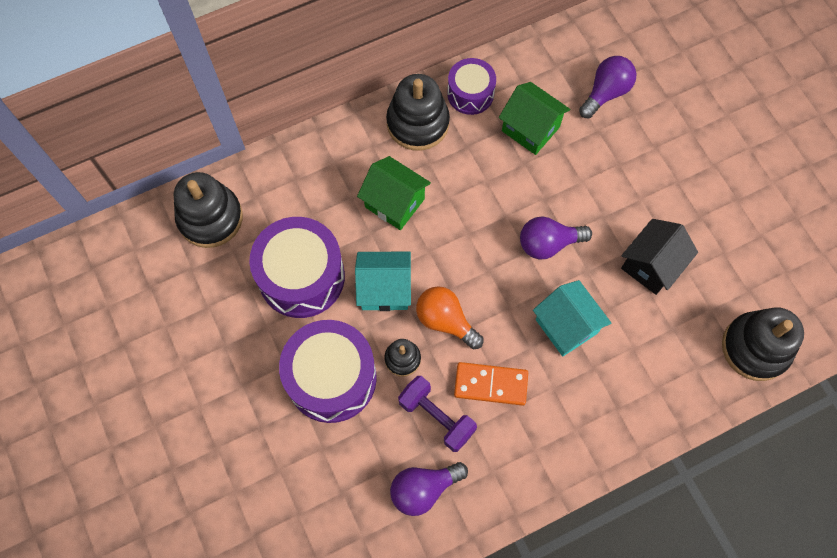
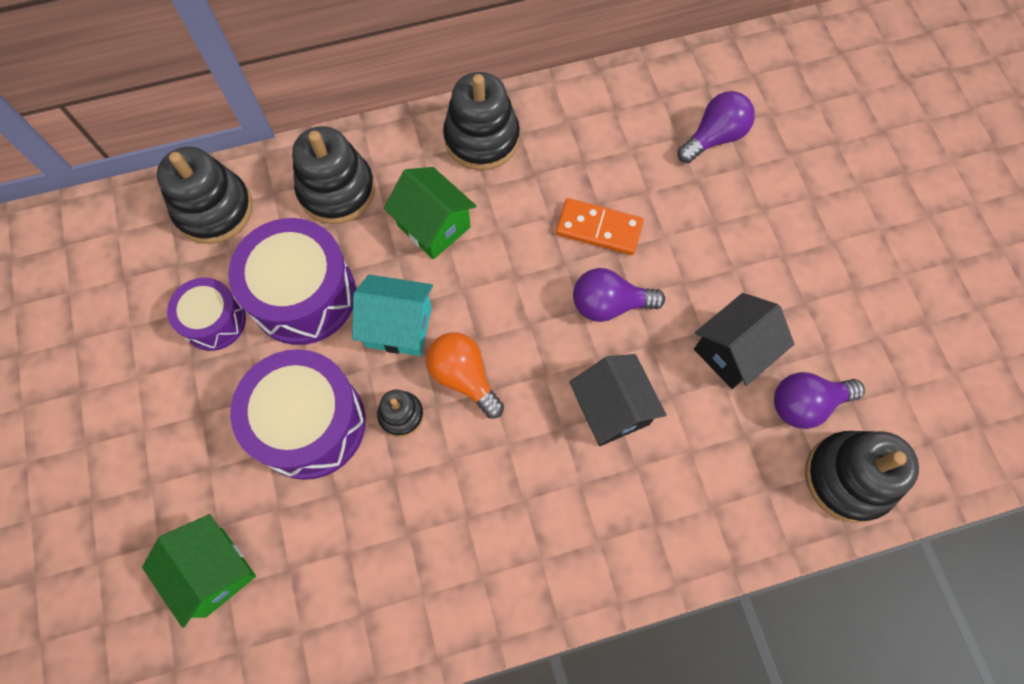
camera: 10 degrees right, 0 degrees up
purple light bulb [390,462,468,516] -> purple light bulb moved to [774,372,865,429]
purple dumbbell [398,376,477,452] -> none
purple drum [447,58,496,115] -> purple drum moved to [167,278,246,351]
orange domino [454,362,528,406] -> orange domino moved to [556,198,644,255]
green house [499,82,570,155] -> green house moved to [142,514,256,628]
turquoise house [533,280,611,356] -> black house [569,354,666,446]
none -> black stacking toy [292,126,375,224]

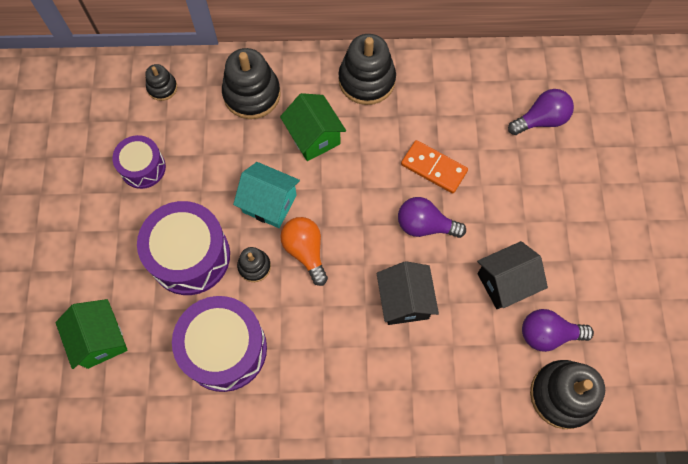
camera: 15 degrees right, 0 degrees up
black stacking toy [157,147,253,244] -> black stacking toy [145,64,177,101], size x0.53
purple drum [228,218,356,345] -> purple drum moved to [172,296,267,392]

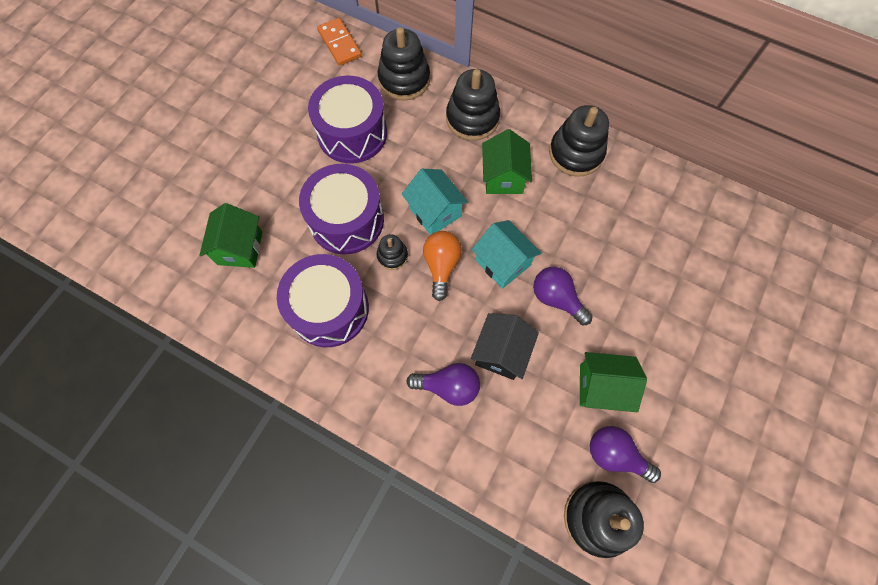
camera: 30 degrees right, 0 degrees up
purple drum [112,135,166,189] -> purple drum [308,76,387,163], size x1.71
black stacking toy [145,64,177,101] -> black stacking toy [378,27,430,101], size x1.90
orange domino [401,140,468,194] -> orange domino moved to [317,18,362,66]
black house [477,241,548,309] -> green house [580,352,647,412]
purple light bulb [508,89,574,135] -> purple light bulb moved to [406,363,480,406]
none -> turquoise house [472,220,541,289]

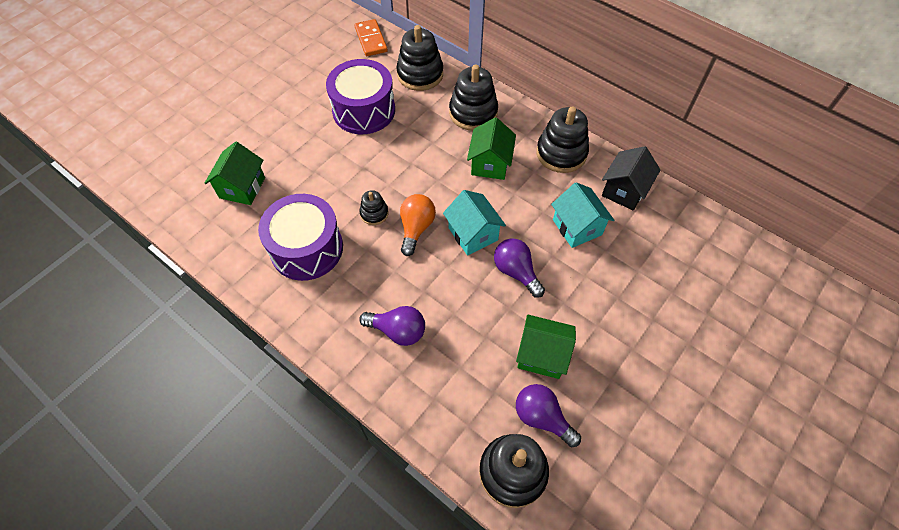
camera: 10 degrees right, 10 degrees down
purple drum [299,164,384,255] -> none
turquoise house [402,169,468,235] -> turquoise house moved to [551,182,614,248]
black house [471,313,539,380] -> black house moved to [602,146,661,211]

